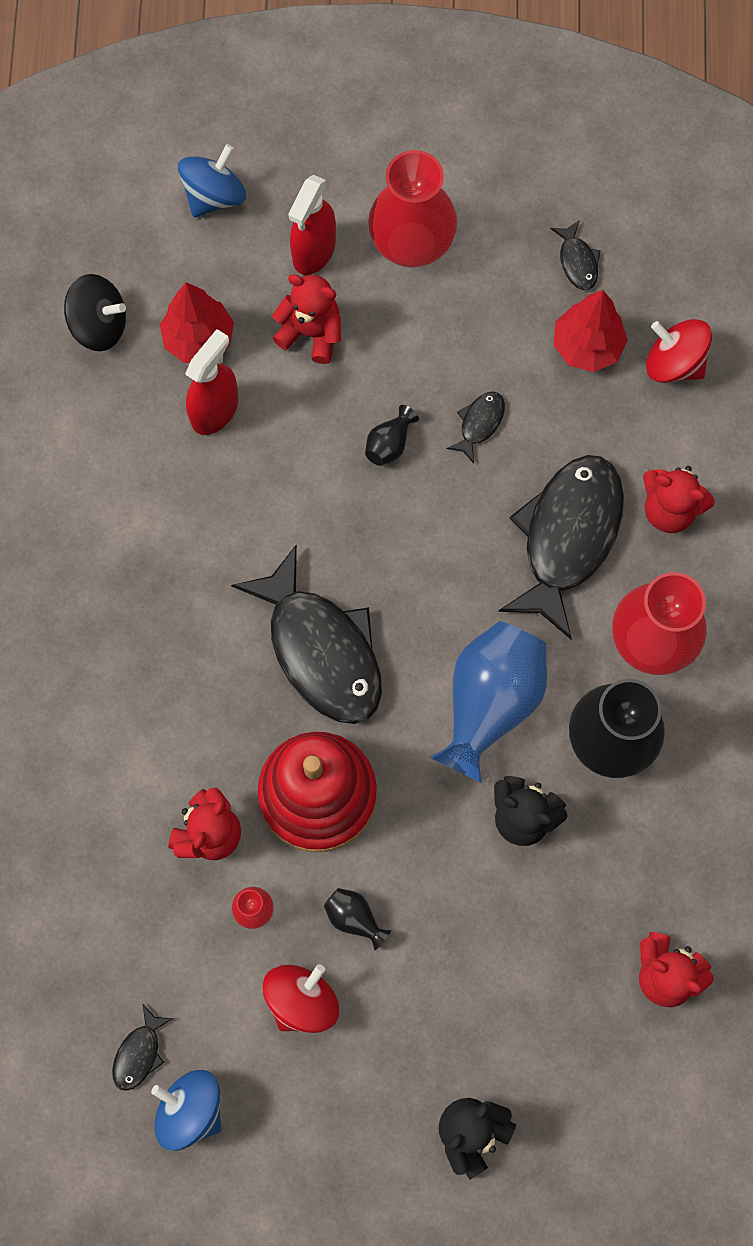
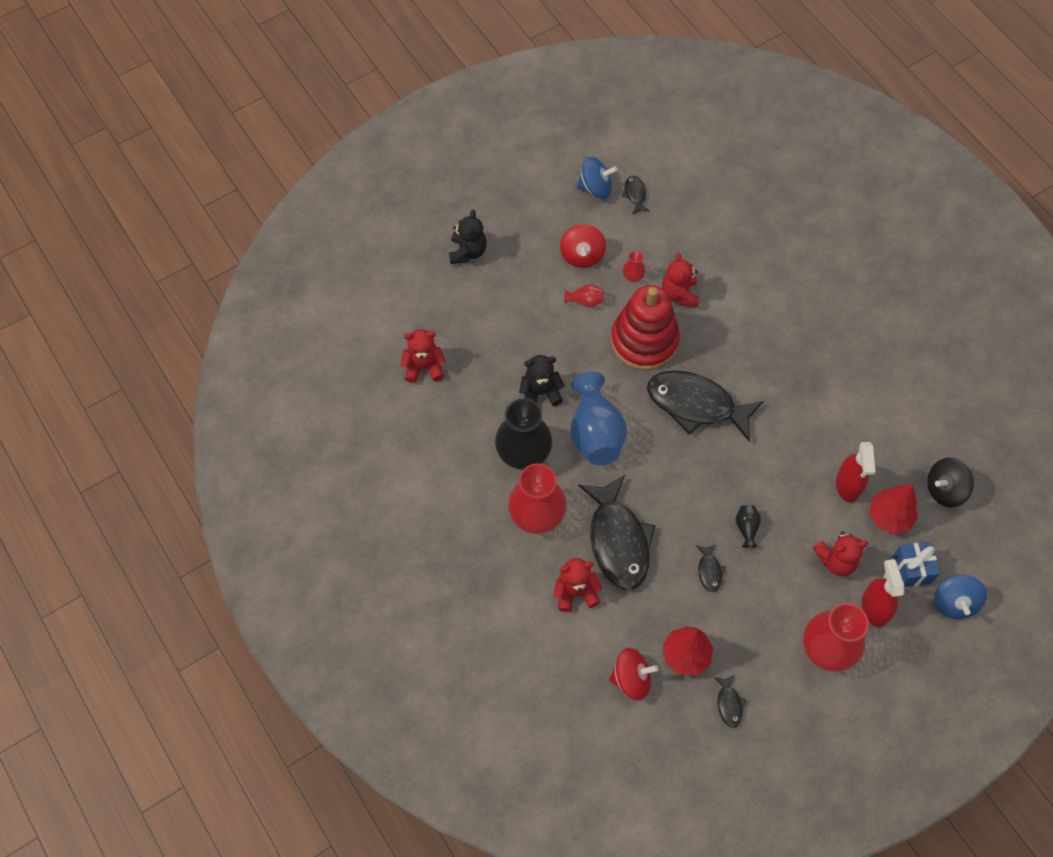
camera: 145 degrees right, 10 degrees down
black vase [324,888,391,950] -> red vase [564,284,604,308]
black fish [550,220,601,290] -> black fish turned 135 degrees counterclockwise [714,675,747,728]
none -> blue gift [892,542,940,587]

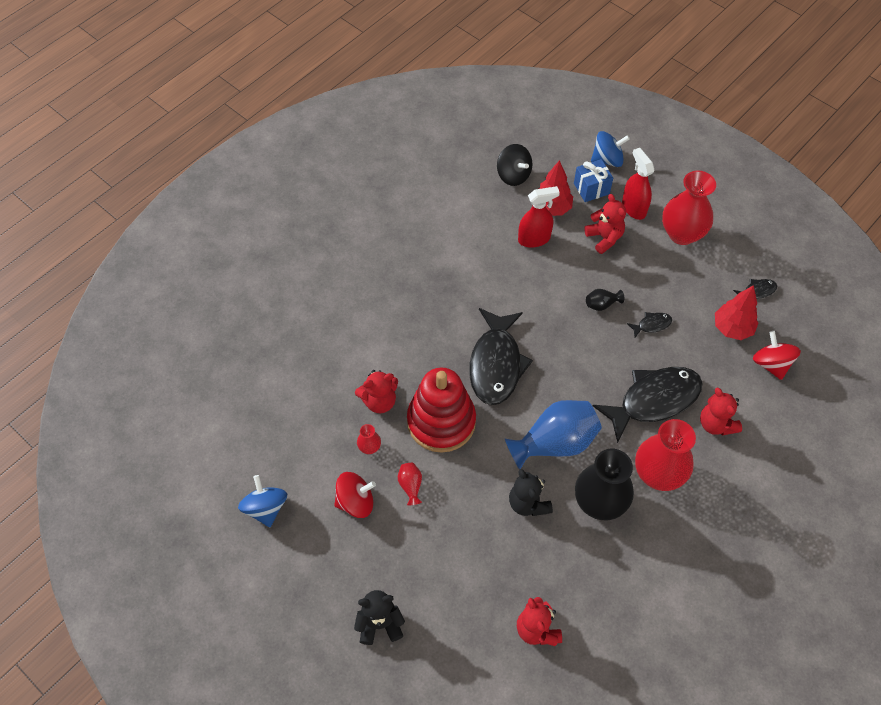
camera: 105 degrees left, 5 degrees down
black fish [622,176,650,214] -> none
red spray bottle [862,559,904,627] -> red spray bottle turned 90 degrees clockwise [622,148,654,220]

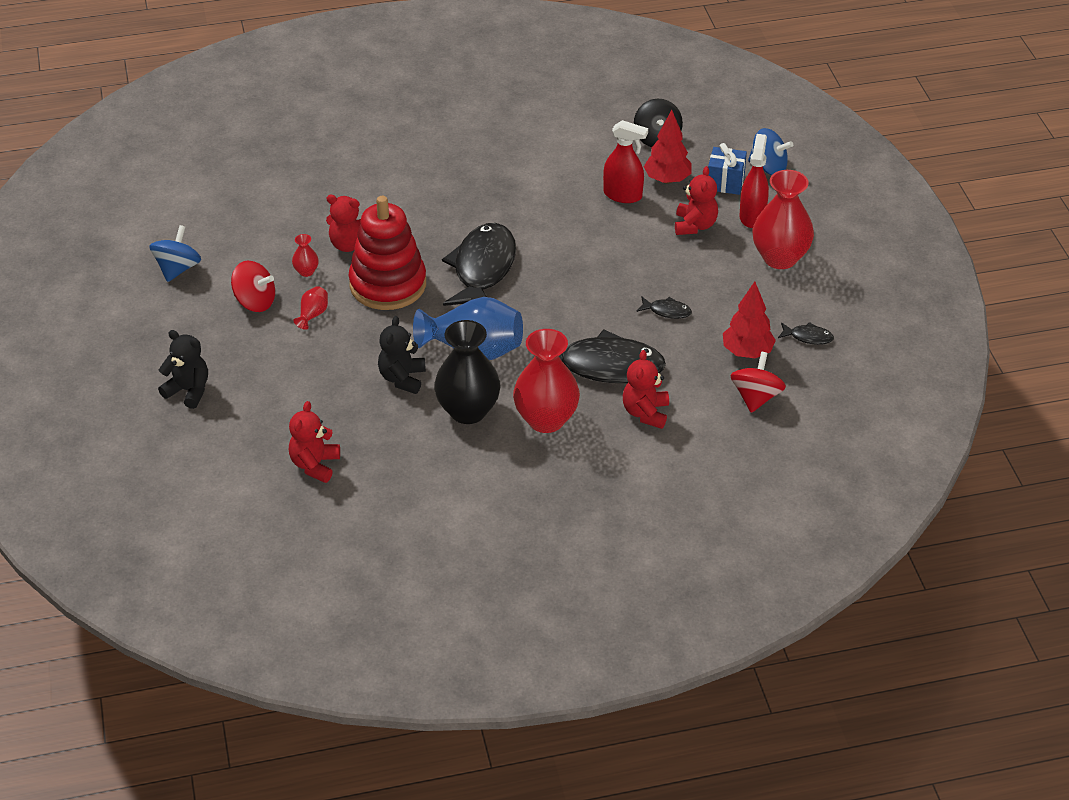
camera: 35 degrees right, 15 degrees down
black fish [469,308,533,405] -> black fish turned 150 degrees clockwise [442,223,516,306]
black vase [586,289,624,311] -> none

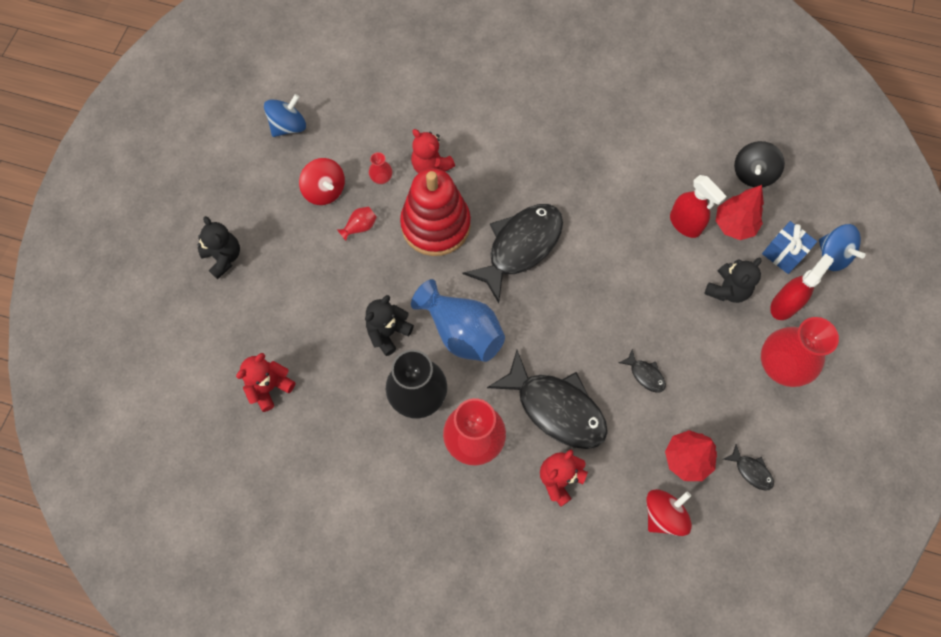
camera: 30 degrees right, 25 degrees up
red teddy bear [675,166,718,235] -> black teddy bear [704,257,762,303]

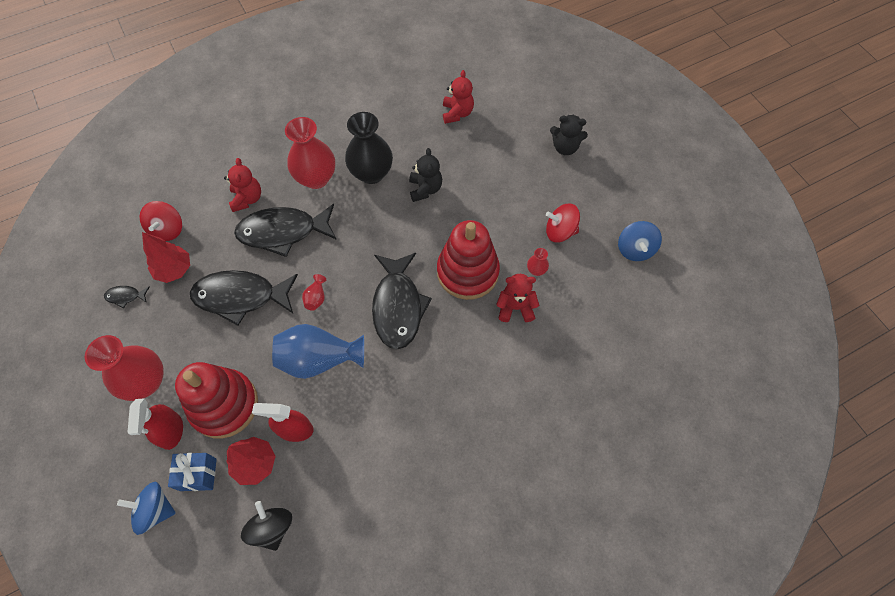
camera: 135 degrees right, 5 degrees down
red vase [337,206,377,241] -> red vase moved to [302,274,326,311]
blue vase [411,279,505,362] -> blue vase moved to [272,324,364,379]
black fish [618,349,666,393] -> black fish [190,270,298,326], size x2.39
black teddy bear [704,257,762,303] -> red stacking toy [175,362,258,439]

